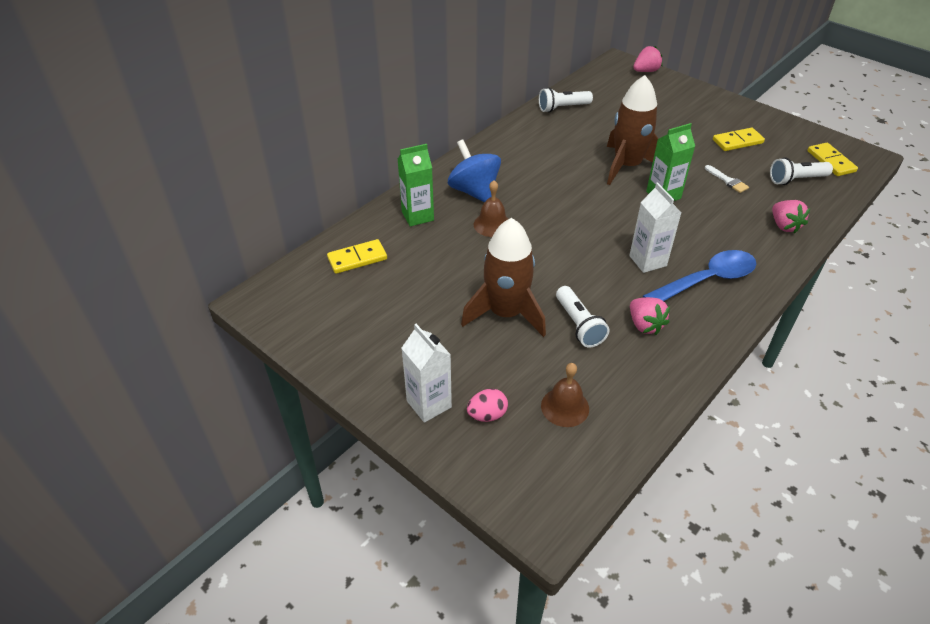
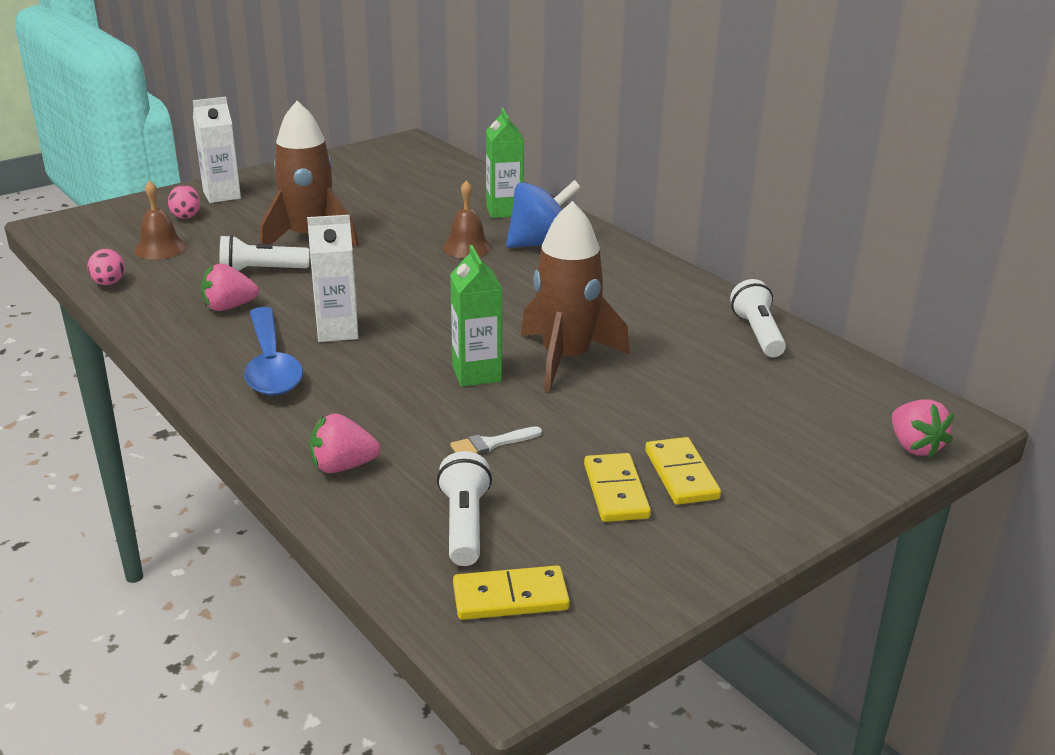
camera: 100 degrees right, 15 degrees down
yellow domino [327,239,387,274] -> yellow domino moved to [645,437,721,505]
none -> pink egg [87,249,125,285]

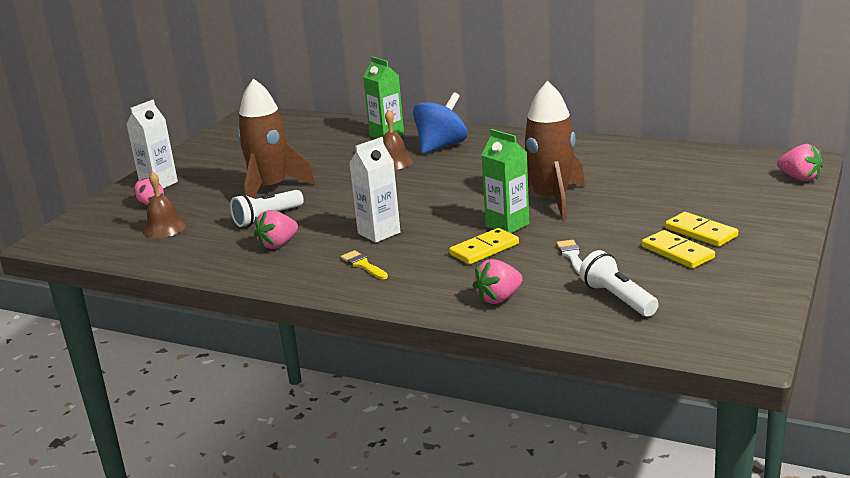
camera: 25 degrees left, 5 degrees down
pink egg [87,249,125,285] -> none
blue spoon [244,307,303,396] -> yellow brush [341,250,388,279]
white brush [450,426,542,455] -> white brush turned 135 degrees clockwise [556,240,582,275]
yellow domino [453,565,570,620] -> yellow domino moved to [449,228,519,265]
white flashlight [730,279,786,357] -> none

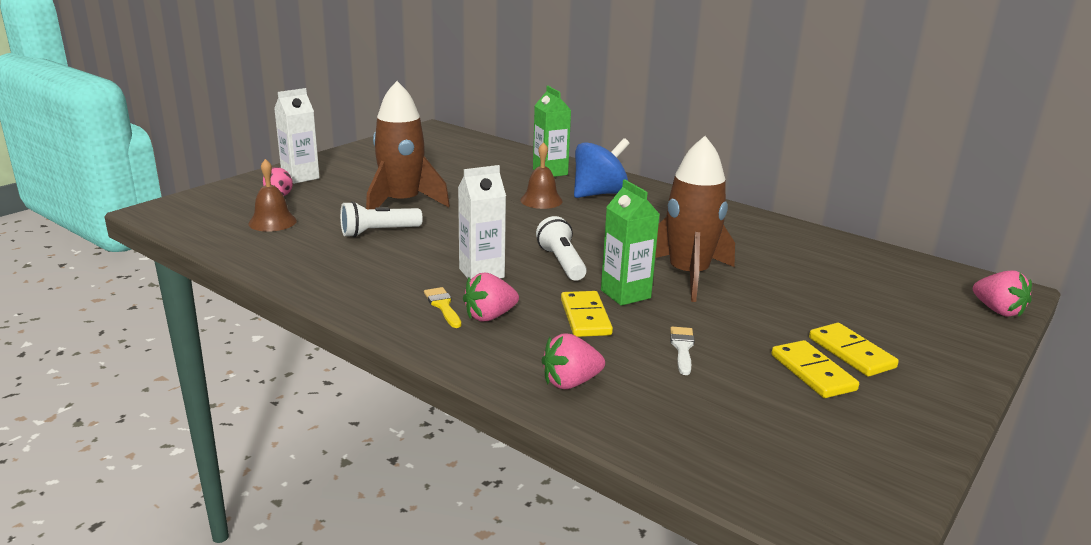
camera: 10 degrees right, 0 degrees up
pink strawberry [254,210,298,249] -> pink strawberry moved to [463,273,519,321]
yellow domino [449,228,519,265] -> yellow domino turned 75 degrees counterclockwise [561,291,613,337]
white flashlight [579,250,659,317] -> white flashlight moved to [536,216,587,281]

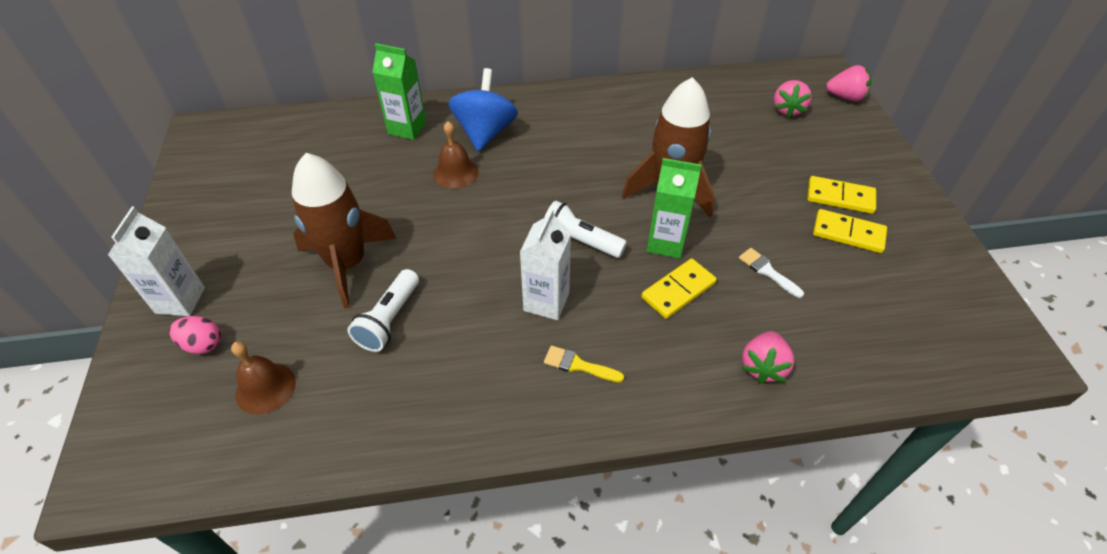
camera: 45 degrees left, 25 degrees up
pink strawberry [463,273,519,321] -> pink strawberry moved to [774,80,812,118]
yellow domino [561,291,613,337] -> yellow domino turned 75 degrees counterclockwise [641,258,717,319]

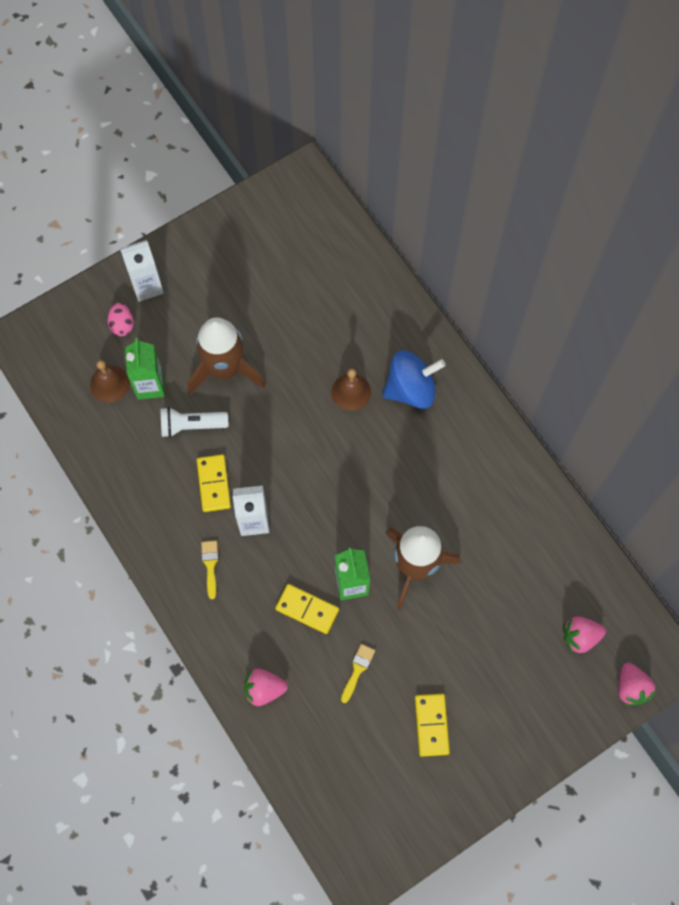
camera: 65 degrees right, 20 degrees up
green carton [372,43,426,140] -> green carton moved to [125,338,165,400]
white flashlight [544,201,627,258] -> none
white brush [739,248,804,298] -> yellow brush [341,644,375,703]
yellow domino [807,176,876,214] -> yellow domino moved to [197,455,231,512]

